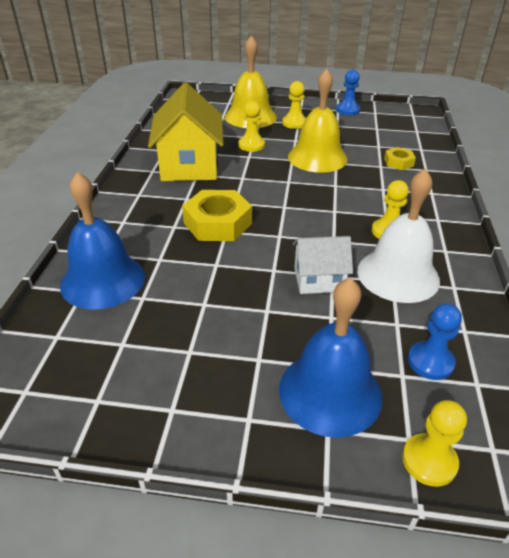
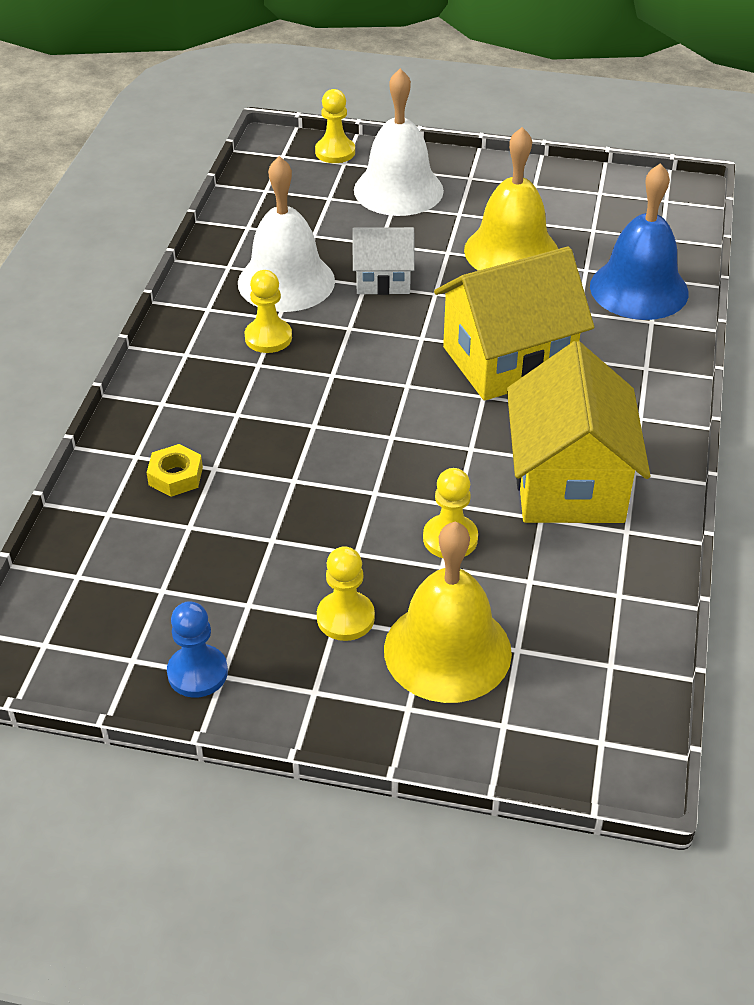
camera: 175 degrees left, 5 degrees up
yellow nut [182,190,252,241] -> yellow house [434,246,594,401]
blue bell [279,277,383,438] -> white bell [354,68,444,216]
yellow bell [288,68,348,173] -> yellow bell moved to [464,127,558,271]
blue pawn [408,303,462,380] -> none

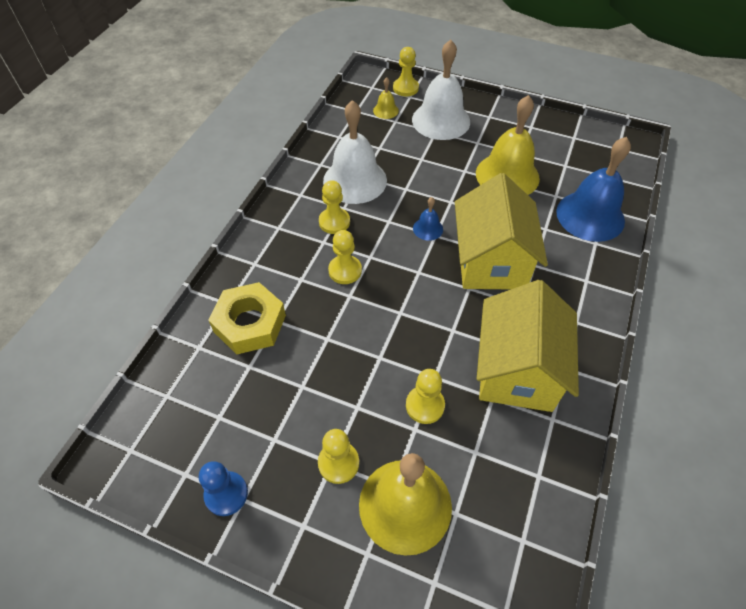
camera: 10 degrees right, 10 degrees up
yellow nut [147,444,203,497] -> yellow nut [208,282,286,354], size x1.87
white house [353,227,415,295] -> none
yellow house [434,246,594,401] -> yellow house turned 75 degrees counterclockwise [455,173,548,290]
none -> yellow pawn [328,230,362,284]
none -> yellow bell [373,77,399,119]
none -> blue bell [413,197,443,241]

